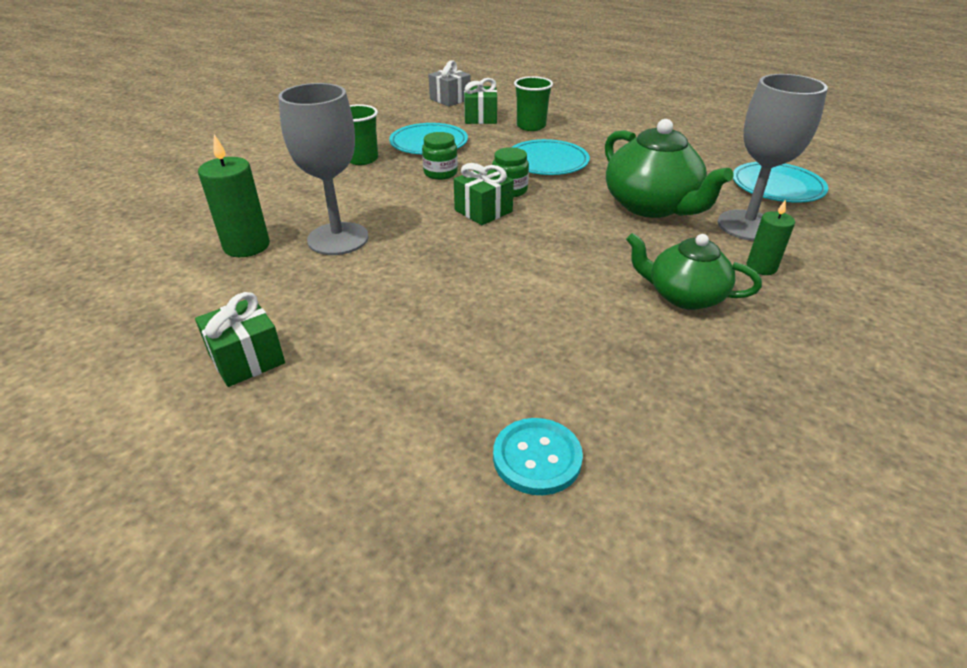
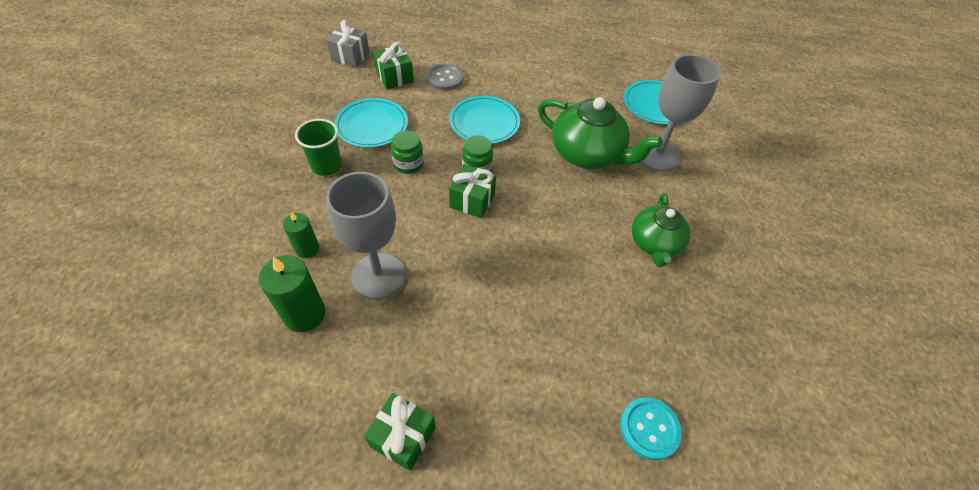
camera: 30 degrees left, 15 degrees up
green cup [514,76,553,131] -> grey button [426,64,463,91]
green teapot [626,233,762,310] -> green teapot turned 75 degrees counterclockwise [632,193,691,267]
green candle [747,200,795,275] -> green candle moved to [283,212,319,258]

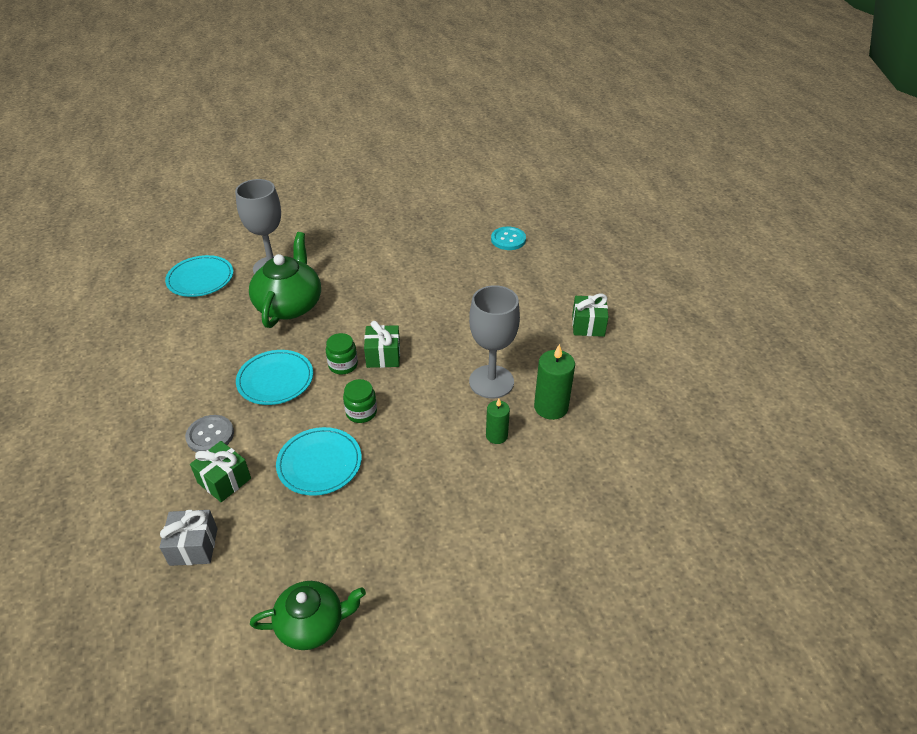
camera: 110 degrees left, 10 degrees down
green cup [295,119,342,176] -> none
green teapot [632,193,691,267] -> green teapot moved to [250,581,366,650]

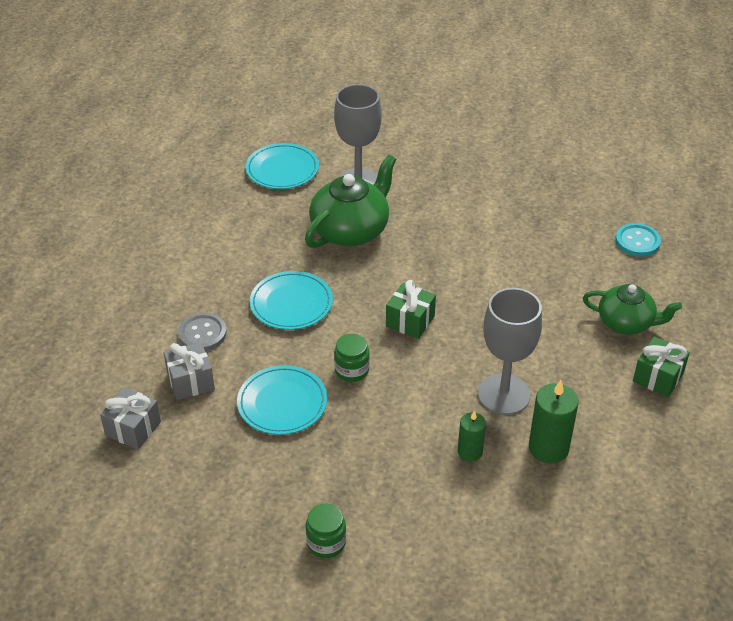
camera: 30 degrees right, 0 degrees up
green gift [190,441,251,502] -> grey gift [164,342,215,400]
green teapot [250,581,366,650] -> green teapot moved to [583,284,682,334]
green jar [326,333,358,375] -> green jar moved to [306,504,346,558]

